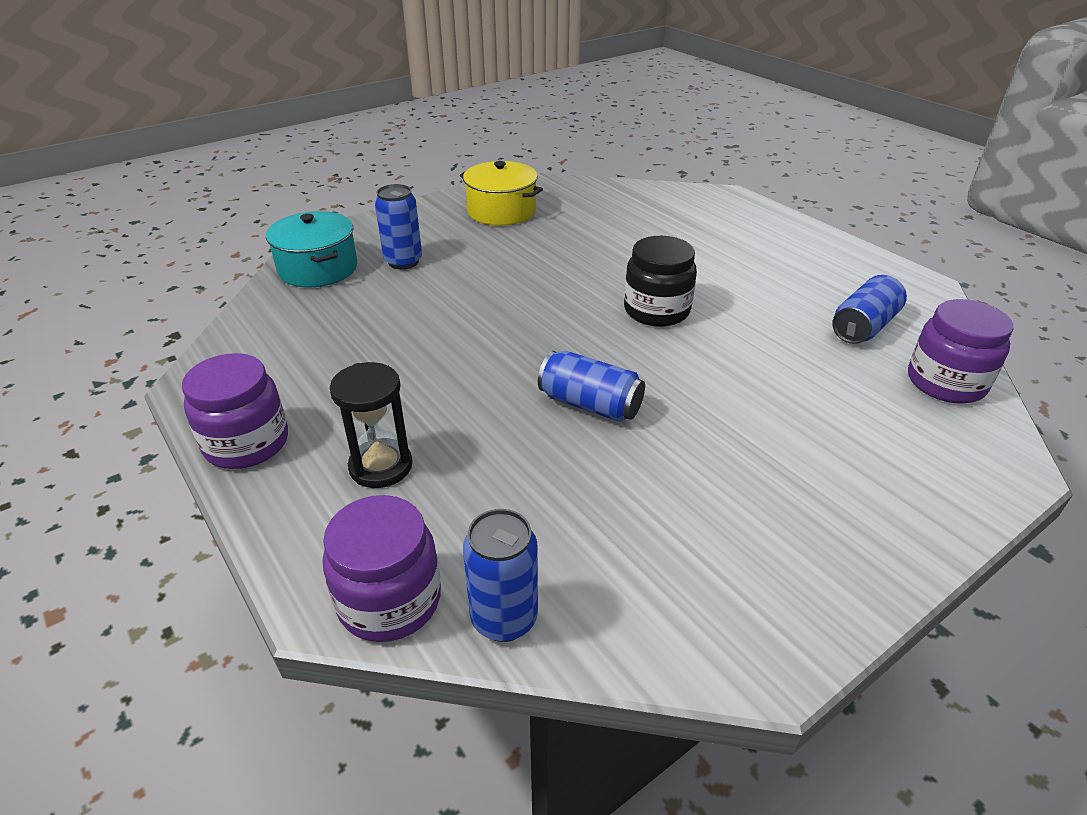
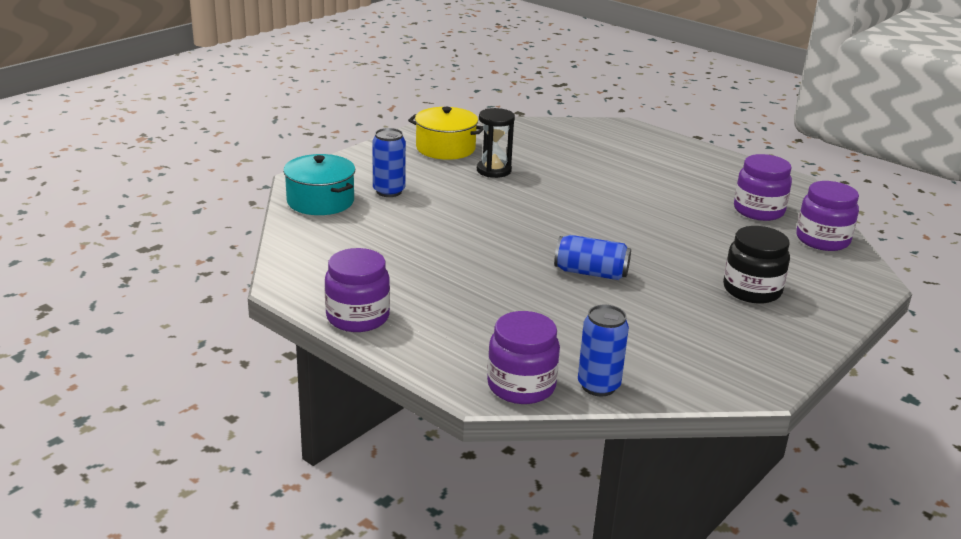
camera: 15 degrees left, 10 degrees down
black hourglass [330,362,412,488] -> black hourglass moved to [477,108,515,178]
black jar [624,236,697,327] -> black jar moved to [723,226,790,304]
blue can [832,275,907,344] -> purple jar [734,154,792,221]

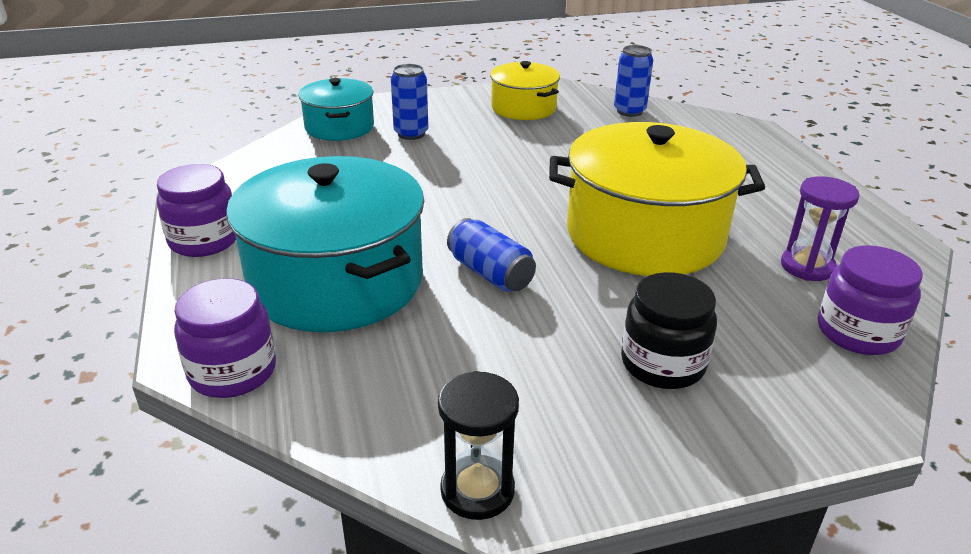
camera: 35 degrees right, 5 degrees up
black hourglass [477,108,515,178] -> black hourglass moved to [438,371,519,520]
blue can [578,305,629,396] -> blue can moved to [614,45,653,117]
purple jar [734,154,792,221] -> purple hourglass [781,176,860,281]
none -> turquoise pot [226,156,424,332]
none -> yellow pot [549,122,765,276]

